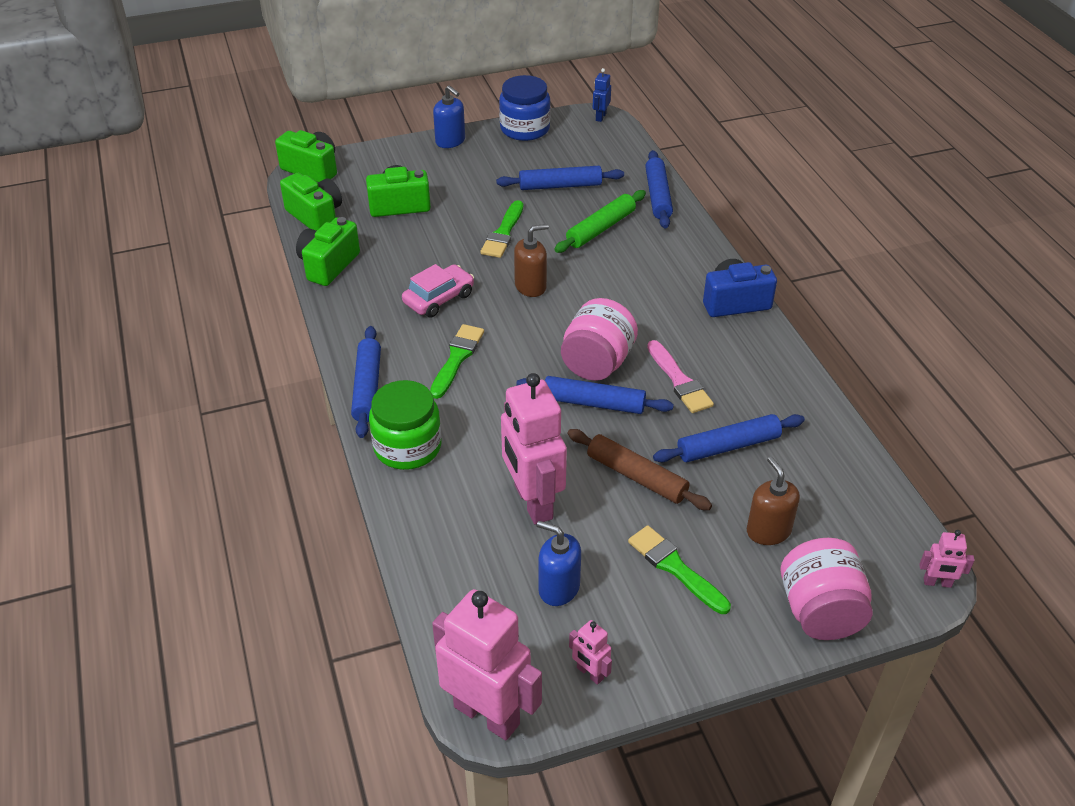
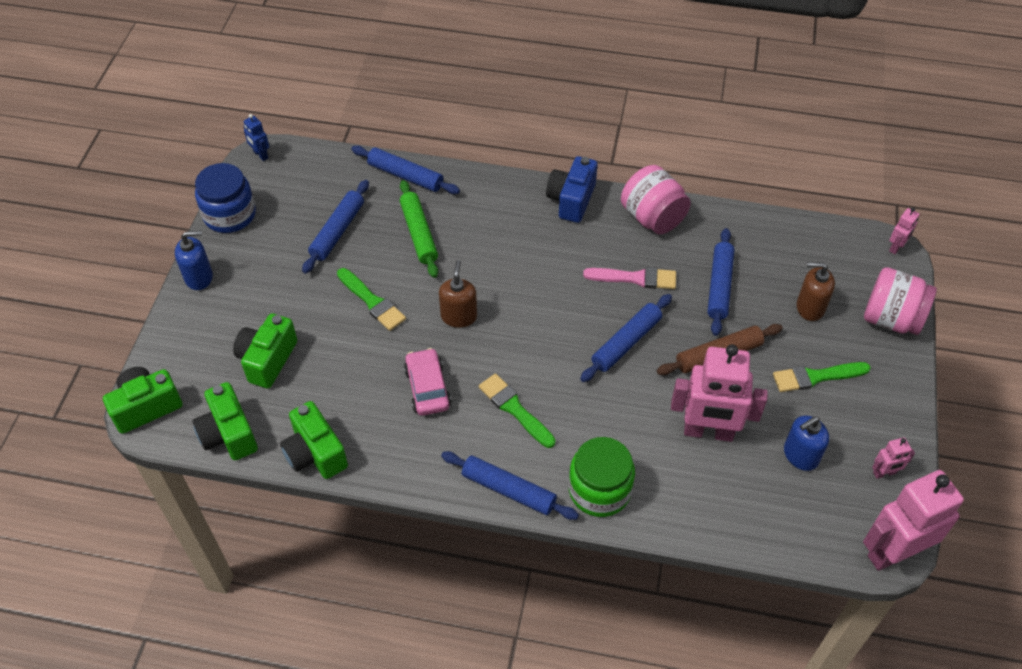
camera: 60 degrees left, 10 degrees up
green camera [280,173,342,231] -> green camera turned 105 degrees counterclockwise [192,382,258,460]
pink jar [561,298,638,381] -> pink jar moved to [621,165,691,234]

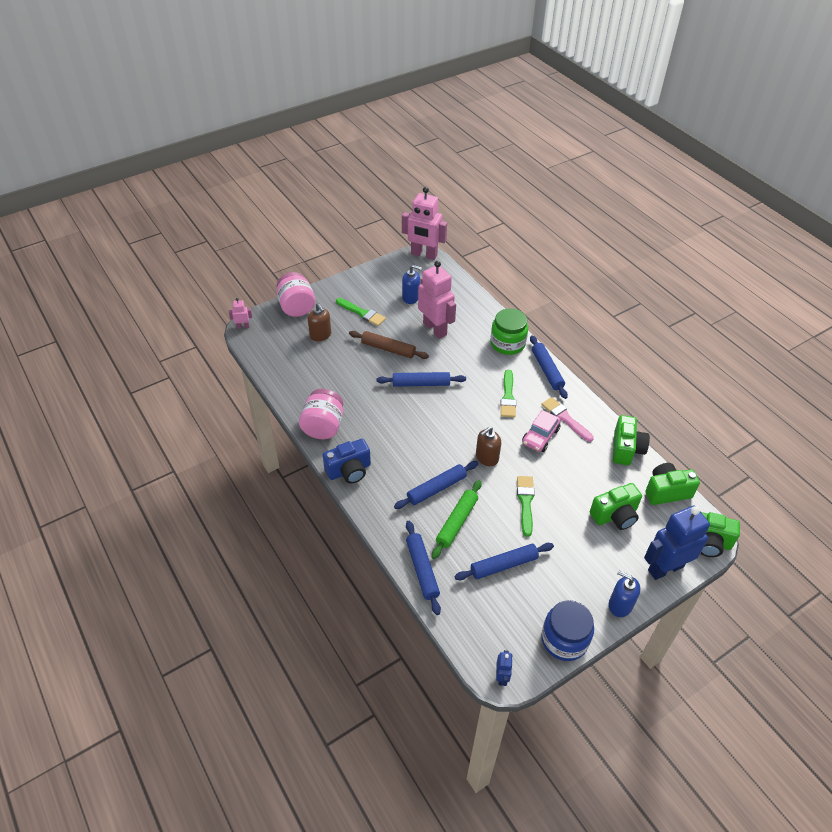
camera: 135 degrees left, 5 degrees down
green camera [192,382,258,460] -> green camera turned 120 degrees counterclockwise [645,463,700,505]
pink brush [583,267,676,289] -> pink brush moved to [541,397,594,442]
blue rolling pin [707,228,734,336] -> blue rolling pin moved to [394,461,478,509]
pink robot [872,437,915,479] -> none
none -> blue robot [644,506,710,580]

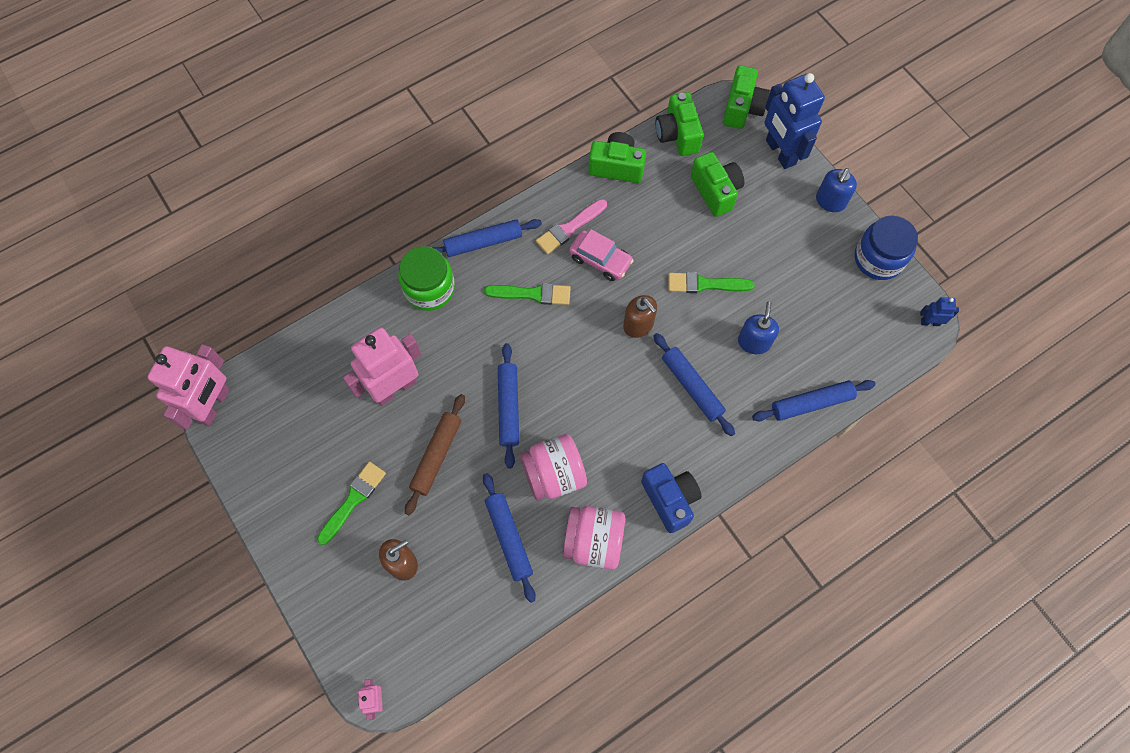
camera: 90 degrees left, 20 degrees up
pink jar [277,272,315,317] -> pink jar moved to [520,434,587,501]
blue soap dispenser [402,265,422,304] -> blue soap dispenser moved to [738,301,779,354]
green rolling pin [432,480,482,559] -> none
blue rolling pin [454,543,554,580] -> blue rolling pin moved to [483,473,536,603]

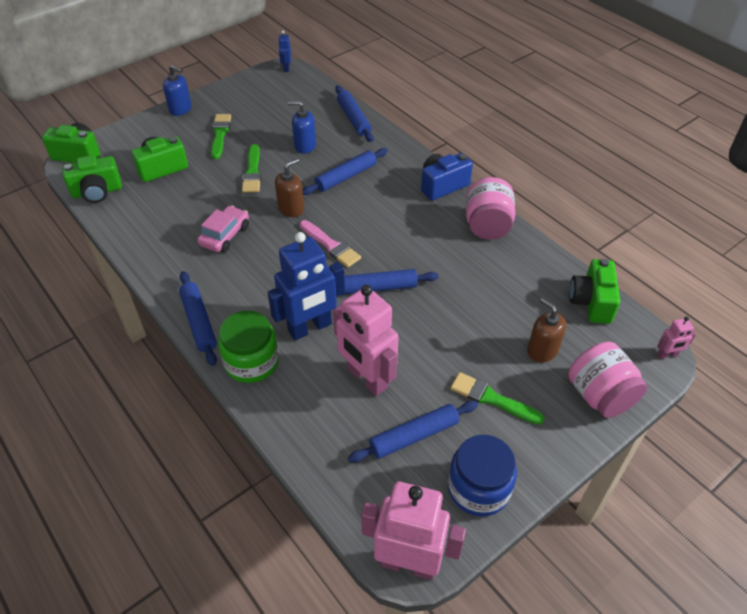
camera: 95 degrees left, 20 degrees down
brown rolling pin [405,394,465,515] -> none
blue rolling pin [483,473,536,603] -> blue rolling pin moved to [348,401,478,463]
green brush [484,283,571,305] -> green brush moved to [211,114,231,159]
pink jar [520,434,587,501] -> pink jar moved to [568,342,647,418]
pink brush [536,199,607,254] -> pink brush moved to [300,220,361,267]
green camera [588,132,646,183] -> green camera moved to [569,259,620,324]
blue robot [764,73,825,169] -> blue robot moved to [267,232,345,340]
blue jar [855,216,918,280] -> blue jar moved to [448,435,517,517]

